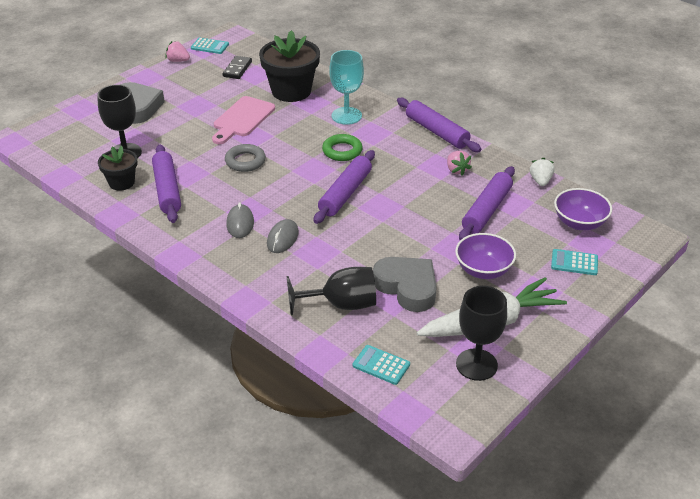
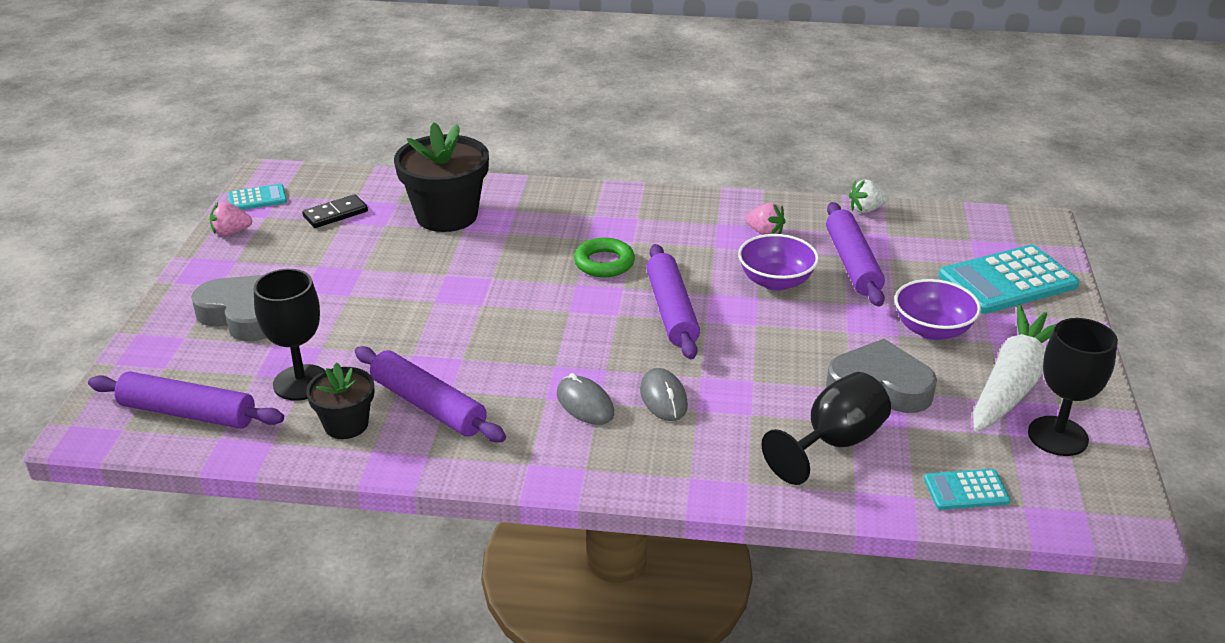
camera: 35 degrees left, 5 degrees down
pink cutting board [212,96,275,144] -> none
black domino [223,56,252,79] -> black domino turned 75 degrees clockwise [302,194,368,228]
grey ring [225,144,266,172] -> none
turquoise goblet [329,50,364,125] -> none
purple rolling pin [397,98,481,152] -> purple rolling pin moved to [88,372,284,429]
white strawberry [530,158,555,186] -> white strawberry turned 75 degrees counterclockwise [849,180,889,213]
turquoise calculator [551,249,598,275] -> turquoise calculator [939,245,1079,314], size x1.97
purple bowl [554,188,612,230] -> purple bowl moved to [738,234,819,291]

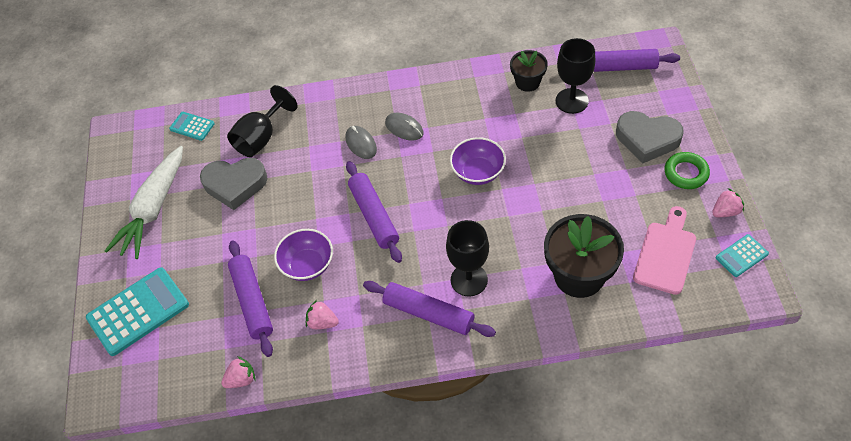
camera: 170 degrees right, 20 degrees up
black domino [302,194,368,228] -> pink cutting board [633,206,696,295]
purple rolling pin [355,346,506,442] -> purple rolling pin moved to [363,281,496,337]
green ring [574,238,635,277] -> green ring moved to [665,152,710,189]
white strawberry [849,180,889,213] -> pink strawberry [221,356,256,388]
purple bowl [894,279,981,340] -> purple bowl moved to [450,137,506,185]
turquoise calculator [924,469,1011,510] -> turquoise calculator turned 135 degrees counterclockwise [169,112,215,141]
black goblet [1028,318,1118,456] -> black goblet moved to [446,220,489,296]

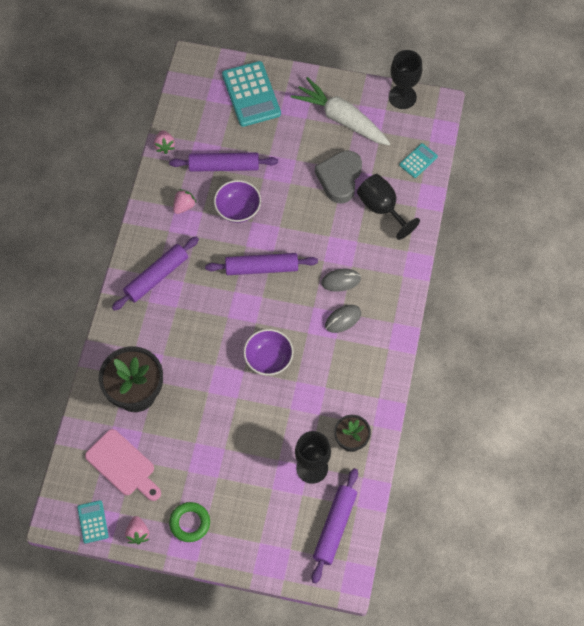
camera: 105 degrees right, 10 degrees up
black goblet [446,220,489,296] -> black goblet moved to [389,50,422,109]
grey heart [616,111,684,163] -> none

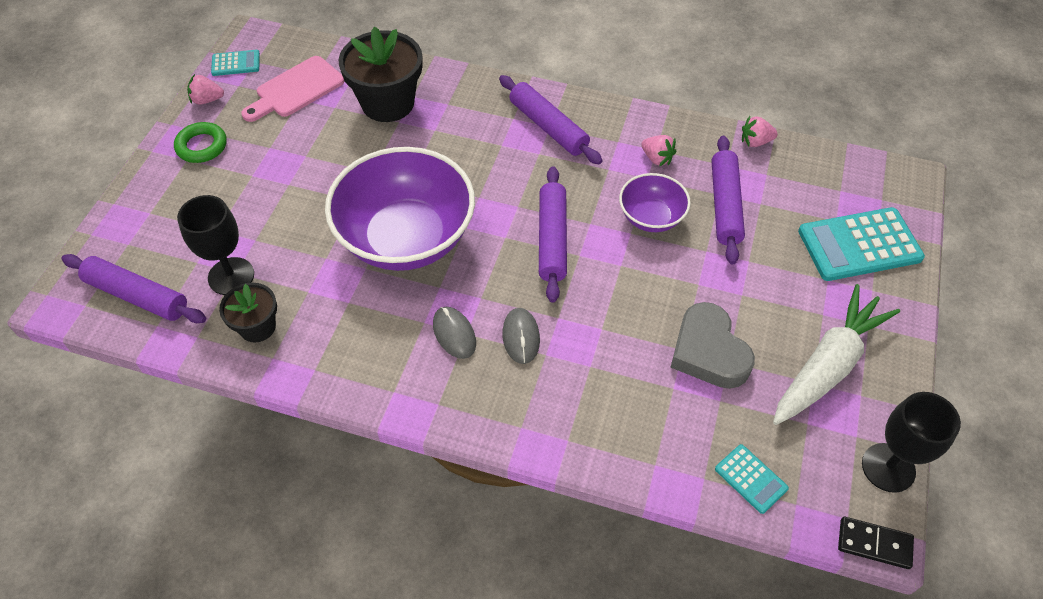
camera: 95 degrees right, 10 degrees down
purple bowl [244,329,293,375] -> purple bowl [325,147,475,271], size x2.01
grey heart [315,150,362,204] -> grey heart turned 135 degrees counterclockwise [671,302,755,389]
black goblet [357,174,420,240] -> none
none -> black domino [838,517,914,569]

